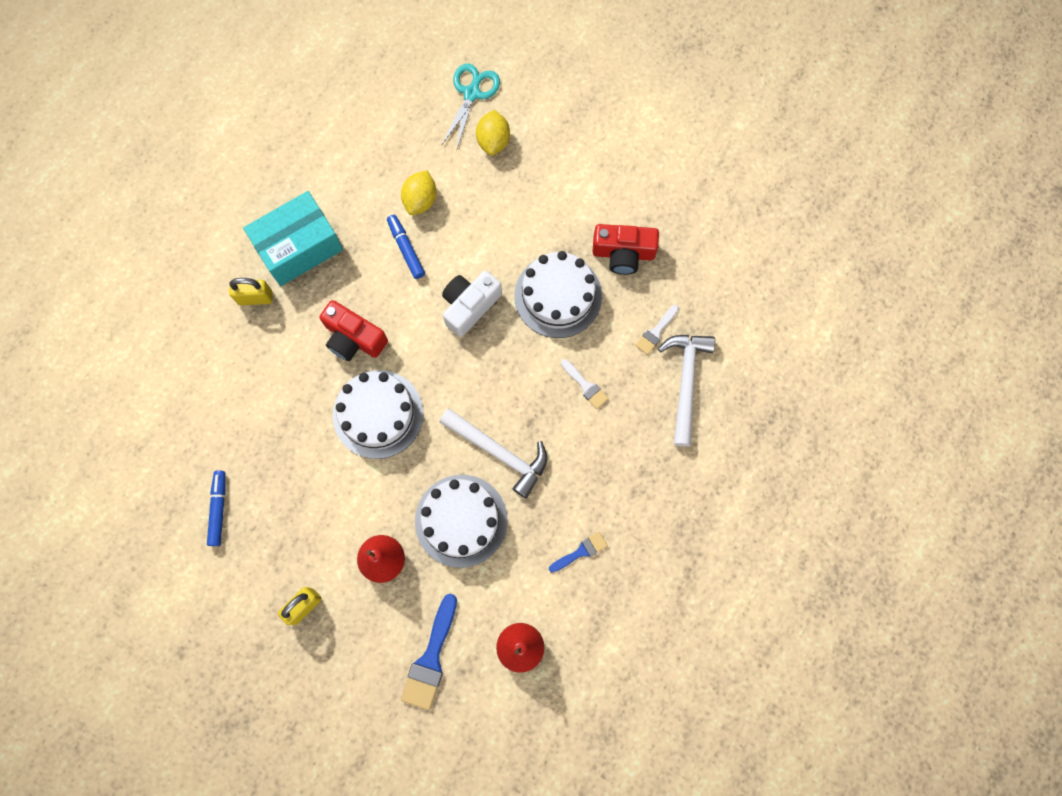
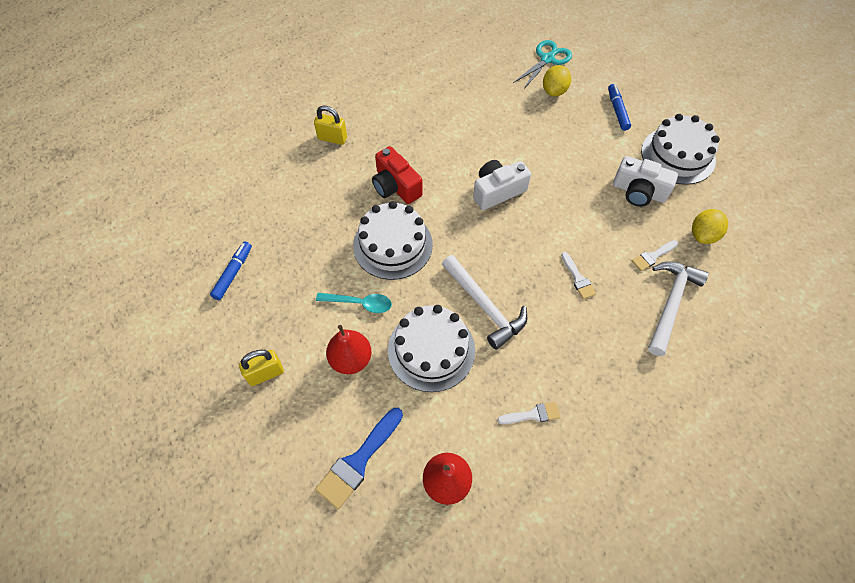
camera: 20 degrees right, 15 degrees down
turquoise box [243,191,343,286] -> none
blue marker [387,215,425,279] -> blue marker moved to [608,84,631,131]
yellow lemon [401,170,436,215] -> yellow lemon moved to [692,209,728,244]
white cake [514,251,602,338] -> white cake moved to [641,114,720,185]
blue brush [549,532,608,573] -> white brush [497,402,561,424]
red camera [592,224,659,275] -> white camera [613,156,678,206]
none -> turquoise spoon [316,293,392,313]

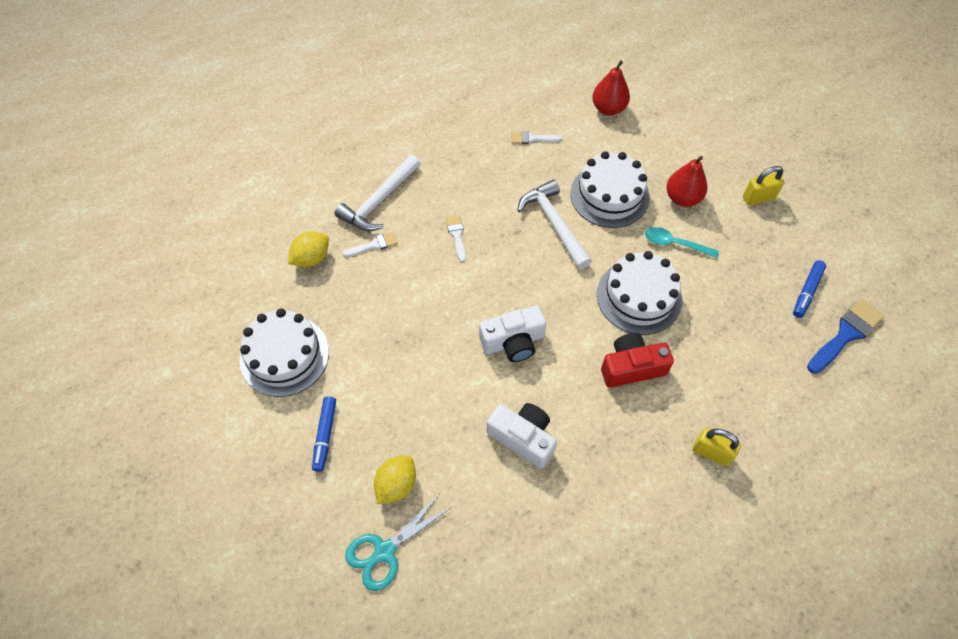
camera: 170 degrees left, 0 degrees up
blue brush [315,408,403,509] -> blue brush moved to [807,299,884,374]
red camera [372,146,423,204] -> red camera turned 75 degrees counterclockwise [601,333,674,388]
white camera [613,156,678,206] -> white camera moved to [487,403,557,468]

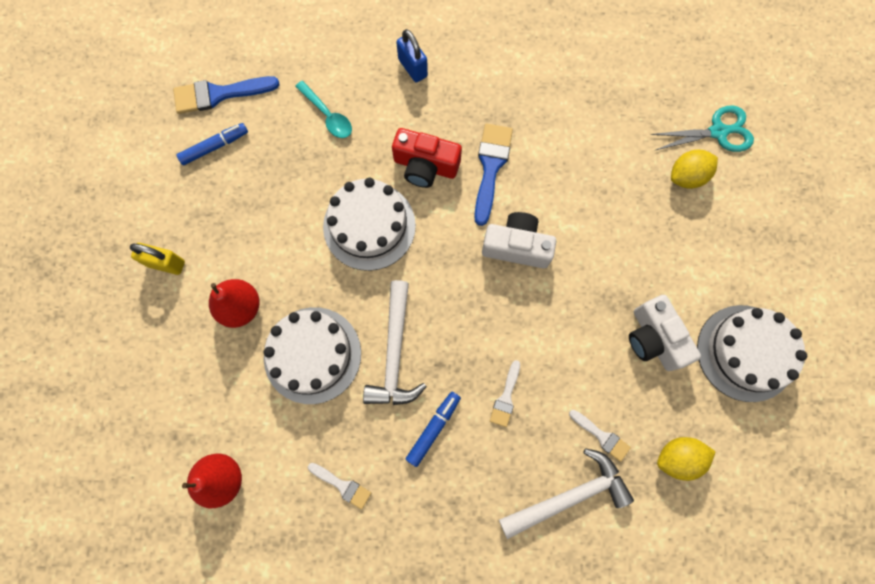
camera: 150 degrees left, 15 degrees up
blue marker [312,396,336,472] -> blue marker moved to [406,391,461,467]
white brush [343,232,398,257] -> white brush turned 150 degrees counterclockwise [569,410,631,462]
white camera [487,403,557,468] -> white camera moved to [629,295,701,371]
turquoise spoon [645,227,719,258] -> turquoise spoon moved to [295,81,352,138]
yellow padlock [693,428,741,466] -> blue padlock [396,29,428,83]
none -> blue brush [474,123,513,226]

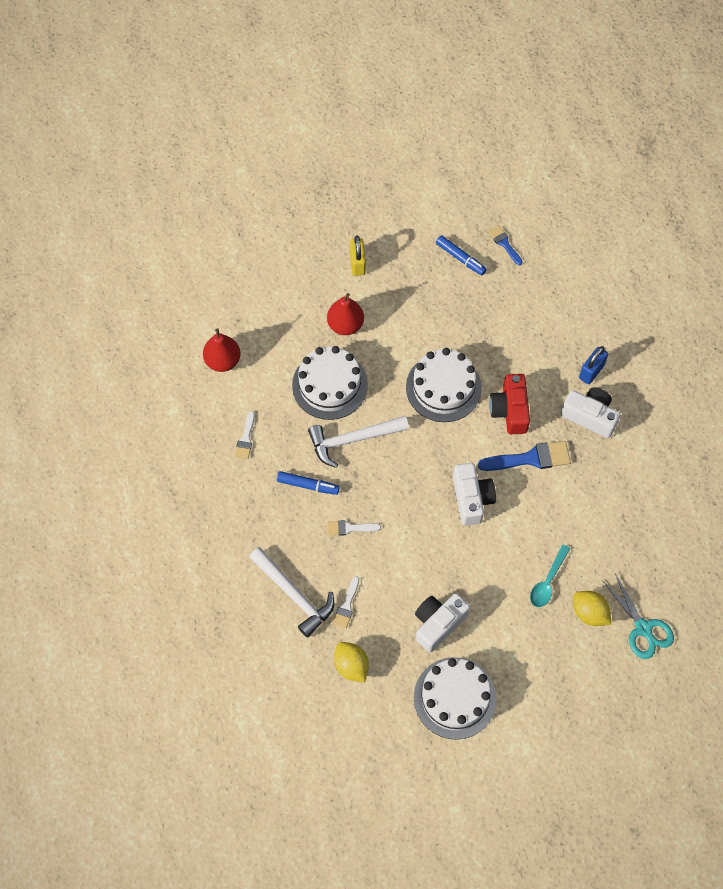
camera: 70 degrees right, 10 degrees down
blue brush [173,76,279,114] -> blue brush [488,225,522,265], size x0.57
turquoise spoon [295,81,352,138] -> turquoise spoon moved to [530,544,570,607]
none -> white camera [561,387,621,438]

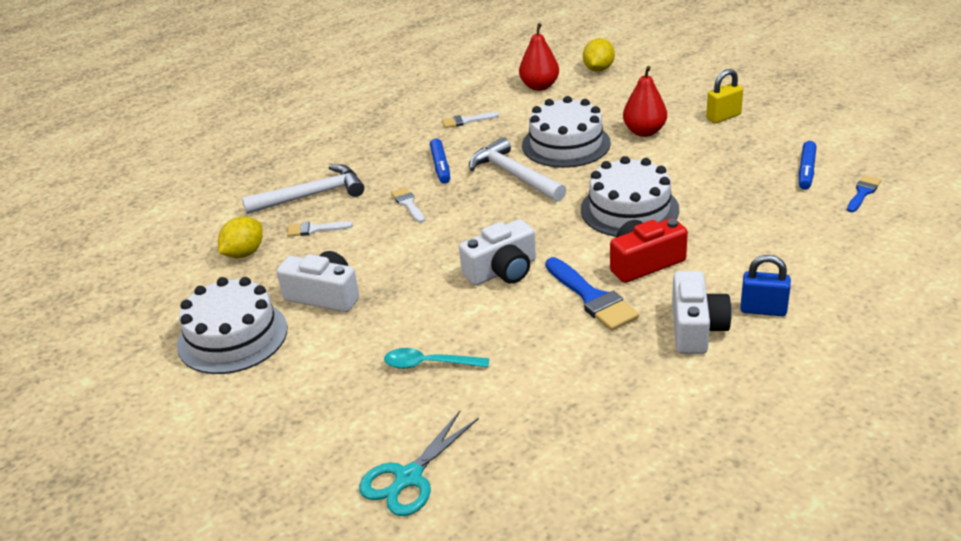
camera: 70 degrees right, 30 degrees down
white hammer [249,547,334,638] -> white hammer turned 135 degrees counterclockwise [242,164,364,214]
yellow lemon [573,591,611,626] -> yellow lemon moved to [583,38,615,72]

